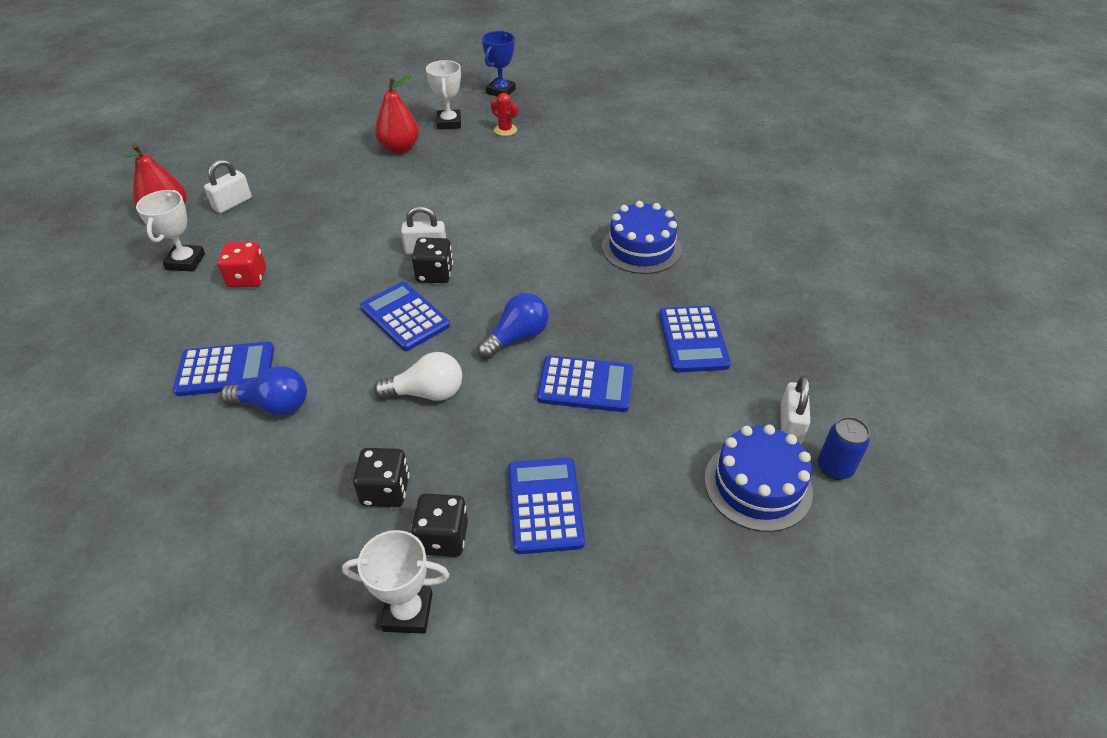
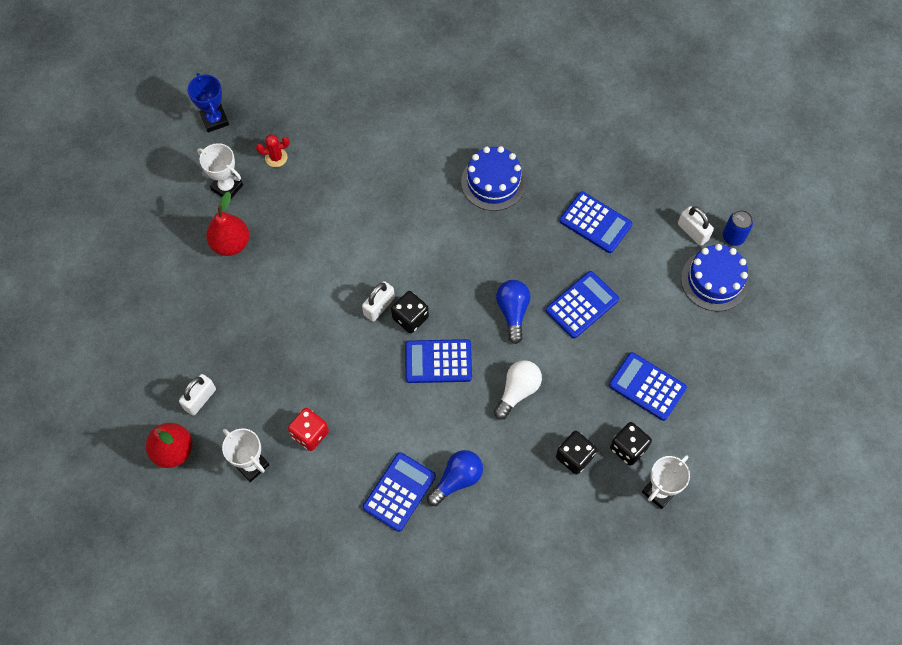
camera: 50 degrees left, 20 degrees up
white padlock [204,159,252,213] -> white padlock turned 45 degrees clockwise [179,374,216,416]

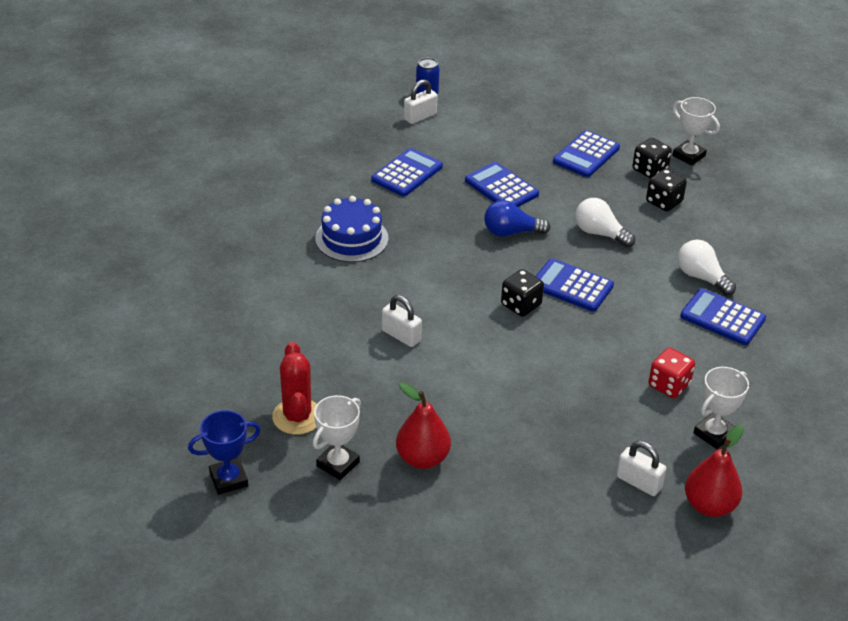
camera: 90 degrees left, 25 degrees down
red cactus [256,134,289,167] -> red cactus [272,342,317,435], size x1.69
white padlock [362,281,395,322] -> white padlock moved to [382,295,422,347]
blue calculator [405,339,472,383] -> blue calculator turned 120 degrees clockwise [535,258,614,312]
blue light bulb [427,450,483,506] -> white light bulb [678,240,736,296]
blue cake [681,244,749,311] -> none

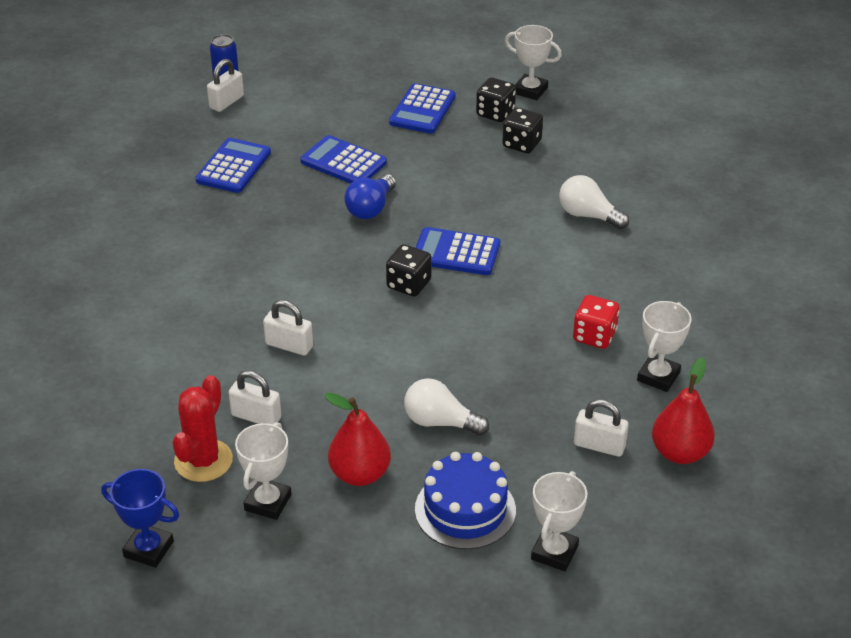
camera: 15 degrees left, 0 degrees up
blue trophy [188,410,261,495] -> blue trophy turned 60 degrees clockwise [101,469,179,568]
red cactus [272,342,317,435] -> red cactus turned 45 degrees clockwise [172,375,233,482]
blue cake [315,196,388,262] -> blue cake moved to [415,452,516,550]
blue light bulb [484,200,550,237] -> blue light bulb turned 45 degrees counterclockwise [344,174,396,219]
white light bulb [575,198,635,247] -> white light bulb moved to [404,378,489,436]
blue calculator [680,288,766,345] -> none
none -> white padlock [229,370,281,424]
none -> white trophy [531,471,587,571]

